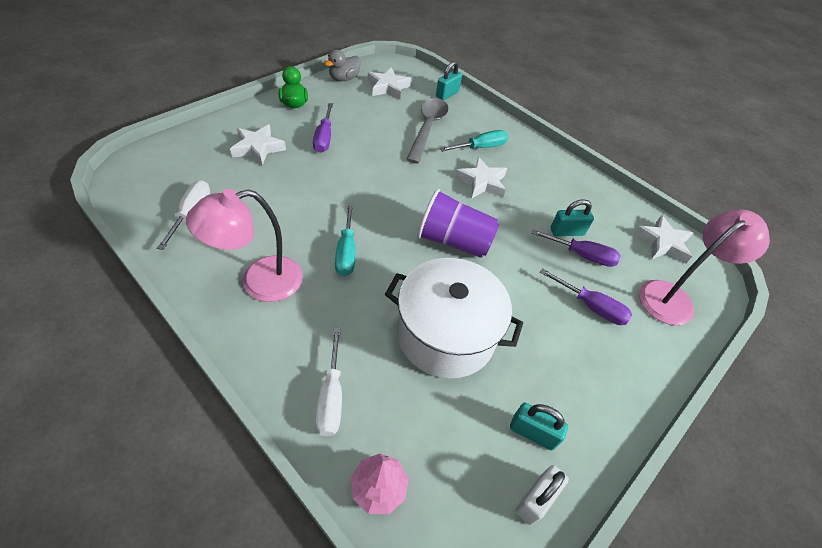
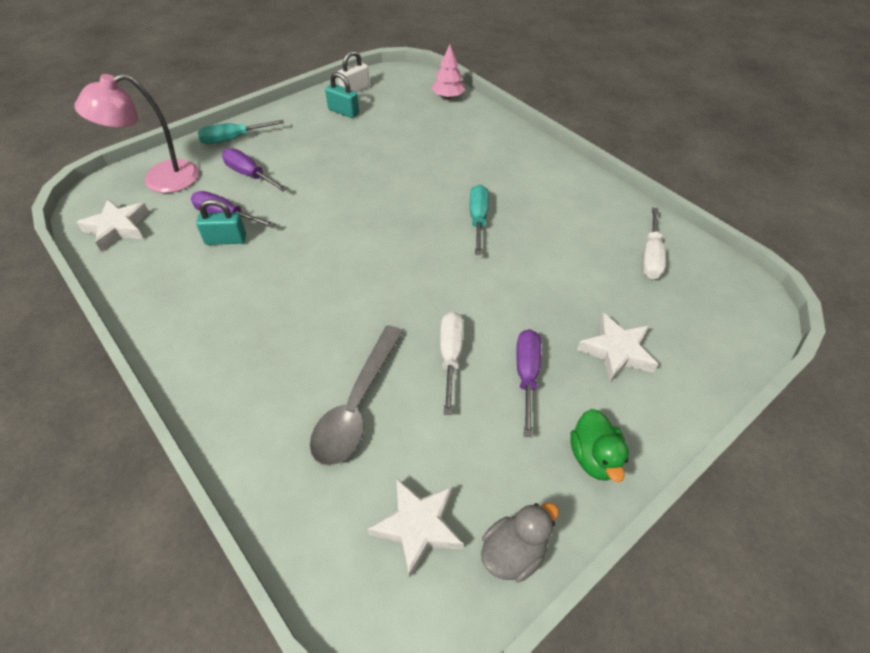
camera: 170 degrees left, 0 degrees up
pink lamp [186,189,303,302] -> none
white screwdriver [316,327,342,437] -> white screwdriver moved to [440,312,464,415]
white pot [385,258,523,379] -> none
purple cup [417,189,499,258] -> none
turquoise padlock [436,61,462,100] -> none
turquoise screwdriver [440,130,508,152] -> turquoise screwdriver moved to [198,120,284,144]
white star [455,157,507,198] -> none

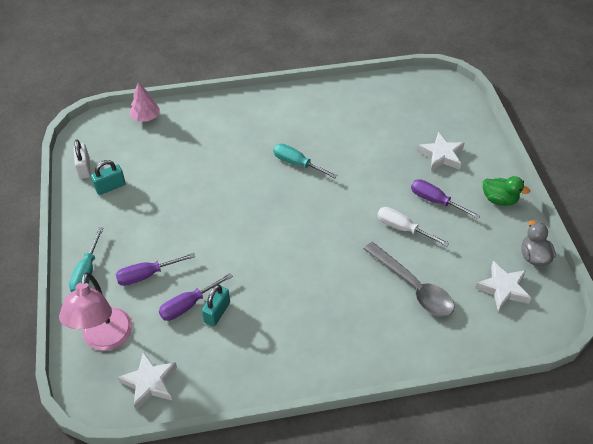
camera: 60 degrees left, 0 degrees up
white screwdriver [642,207,666,280] -> none

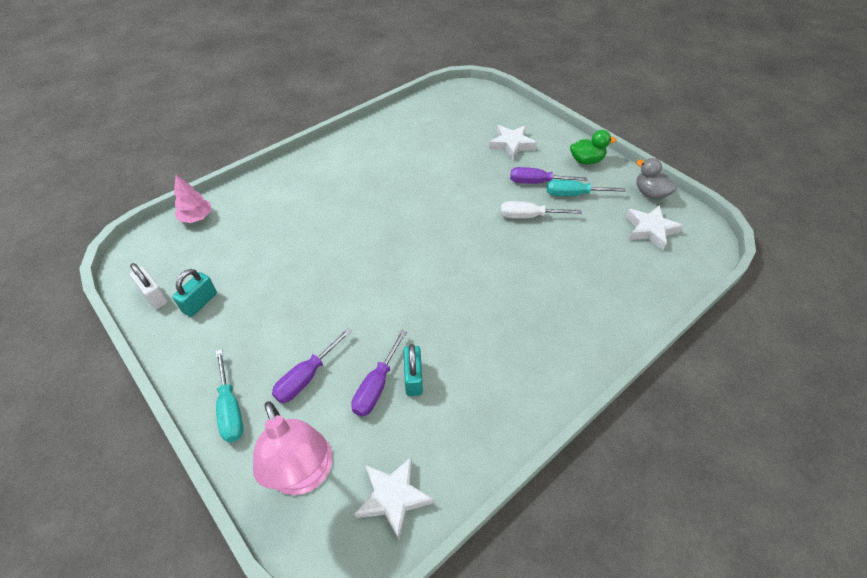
camera: 30 degrees left, 0 degrees up
turquoise screwdriver [273,144,337,178] -> turquoise screwdriver moved to [547,180,626,196]
grey spoon [364,242,455,317] -> none

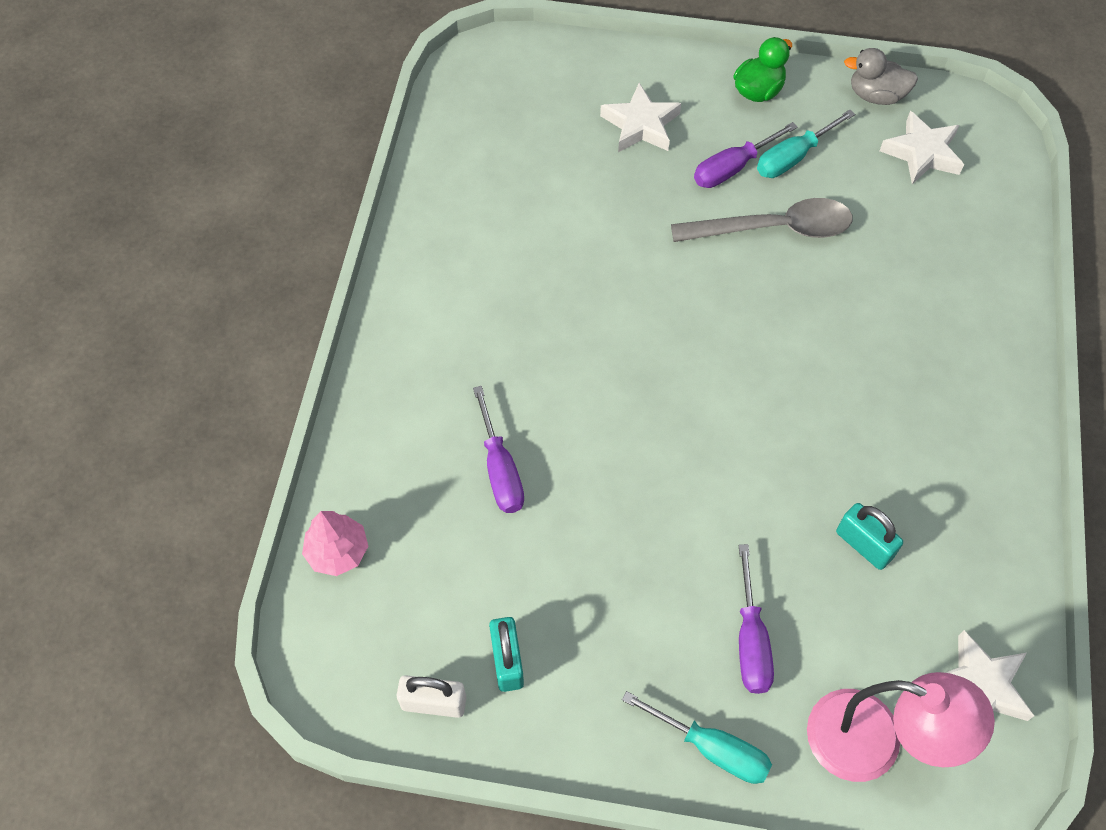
camera: 40 degrees left, 10 degrees up
purple screwdriver [351,330,407,417] -> purple screwdriver moved to [473,386,524,513]
white screwdriver [500,201,582,219] -> grey spoon [671,198,853,242]

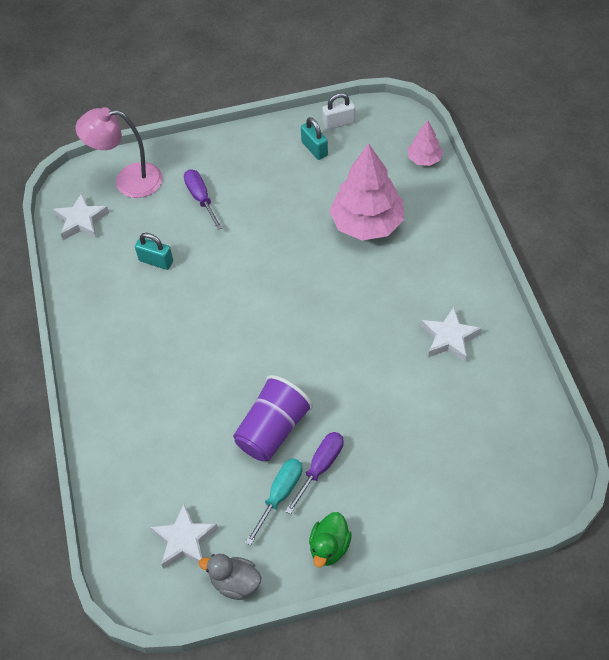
camera: 160 degrees right, 5 degrees down
purple screwdriver [473,386,524,513] -> pink tree [329,143,404,240]
white star [600,83,681,152] -> white star moved to [421,307,482,362]
turquoise screwdriver [622,691,772,784] -> none
grey spoon [671,198,853,242] -> purple cup [233,375,313,461]
grey duck [844,48,918,105] -> grey duck turned 150 degrees counterclockwise [199,554,261,600]

